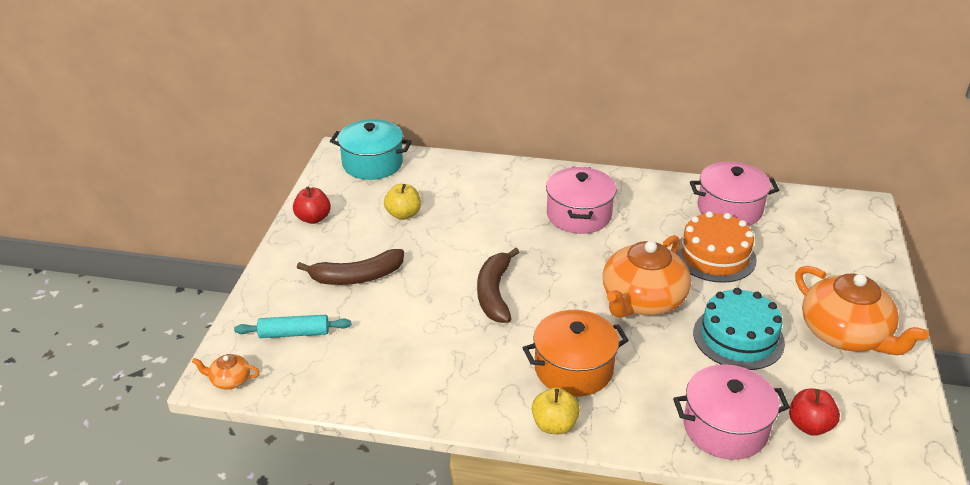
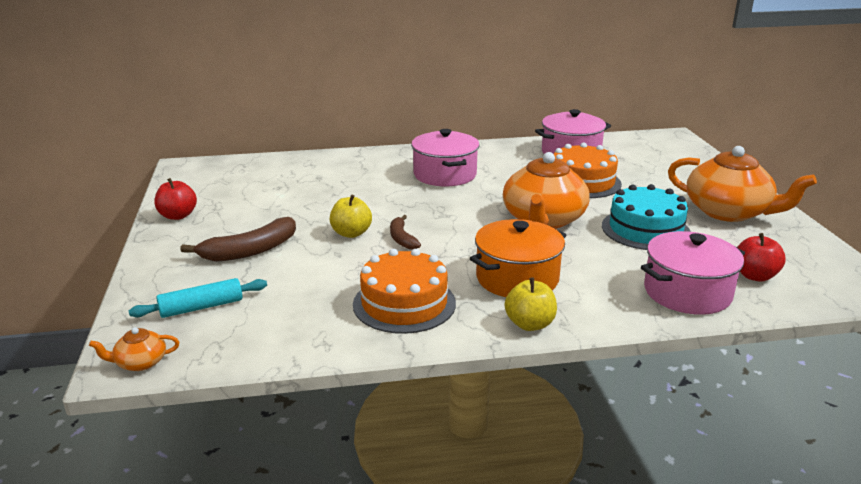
camera: 20 degrees left, 10 degrees down
turquoise pot [330,119,412,180] -> none
yellow apple [384,184,421,220] -> yellow apple moved to [330,194,372,238]
brown banana [477,248,519,323] -> brown banana [390,215,421,250], size x0.59
none -> orange cake [353,249,456,334]

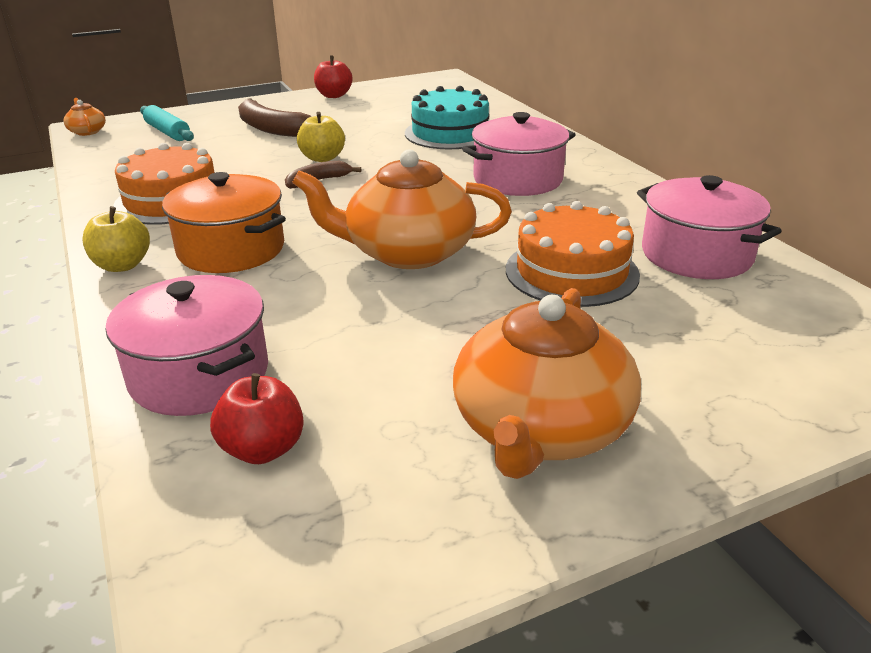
camera: 75 degrees right, 5 degrees up
turquoise cake [602,184,691,250] -> turquoise cake moved to [405,86,489,149]

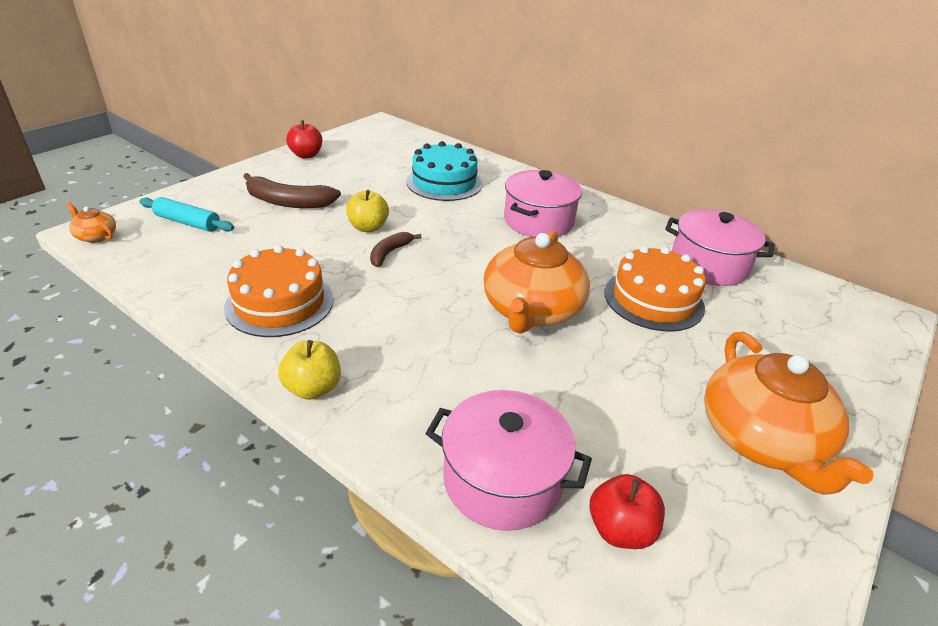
camera: 30 degrees left, 5 degrees up
orange pot [162,172,286,273] -> none
orange teapot [292,149,512,269] -> orange teapot turned 45 degrees counterclockwise [484,230,590,334]

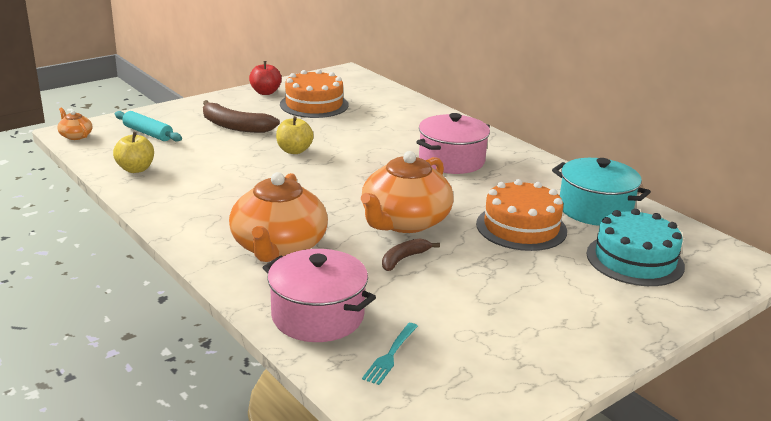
camera: 15 degrees right, 10 degrees down
orange cake [224,245,334,337] -> orange cake moved to [280,69,349,118]
yellow apple [278,340,341,400] -> yellow apple moved to [113,132,154,173]
brown banana [370,232,422,267] -> brown banana moved to [382,238,440,271]
turquoise cake [406,141,482,201] -> turquoise cake moved to [586,208,685,286]
red apple [590,474,665,549] -> turquoise fork [362,323,418,385]
pink pot [665,209,774,286] -> turquoise pot [552,158,651,226]
orange teapot [704,332,874,495] -> orange teapot moved to [229,172,328,262]

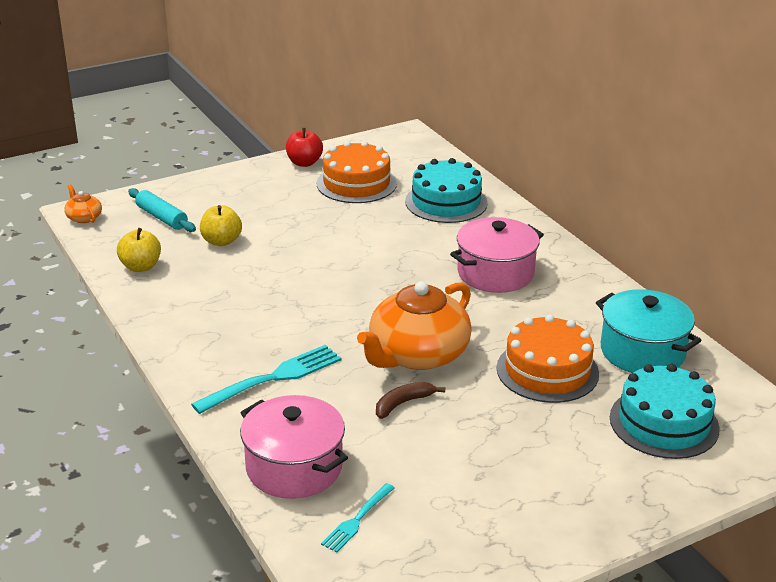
camera: 10 degrees right, 5 degrees up
brown banana [203,100,280,133] -> none
orange teapot [229,172,328,262] -> turquoise fork [191,345,341,414]
yellow apple [276,116,314,154] -> yellow apple moved to [200,205,242,246]
none -> turquoise cake [405,158,488,223]

